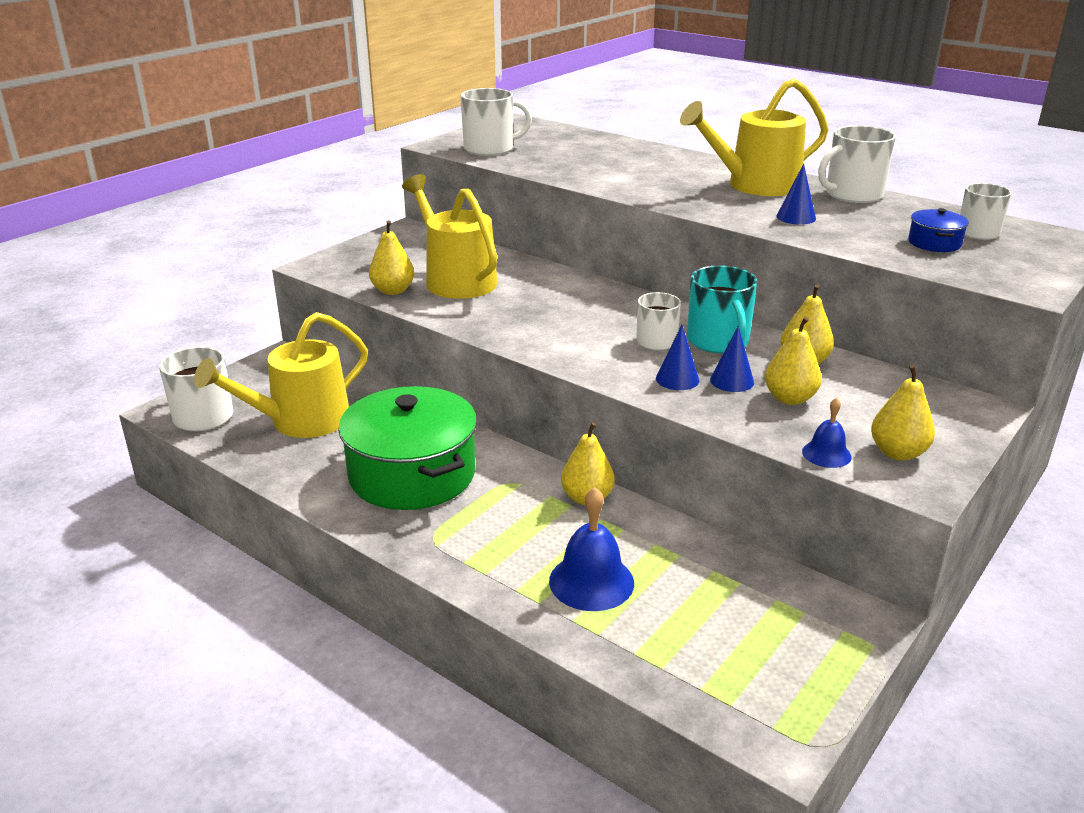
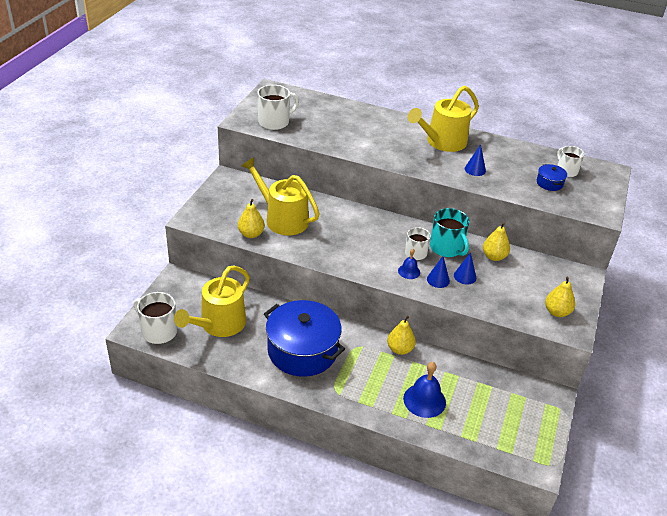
camera: 20 degrees left, 10 degrees up
green pot [338,386,477,510] -> blue pot [264,300,345,377]
yellow pear [765,317,822,405] -> none
blue bell [802,398,852,468] -> blue bell moved to [398,249,420,279]
white mug [818,125,896,203] -> none

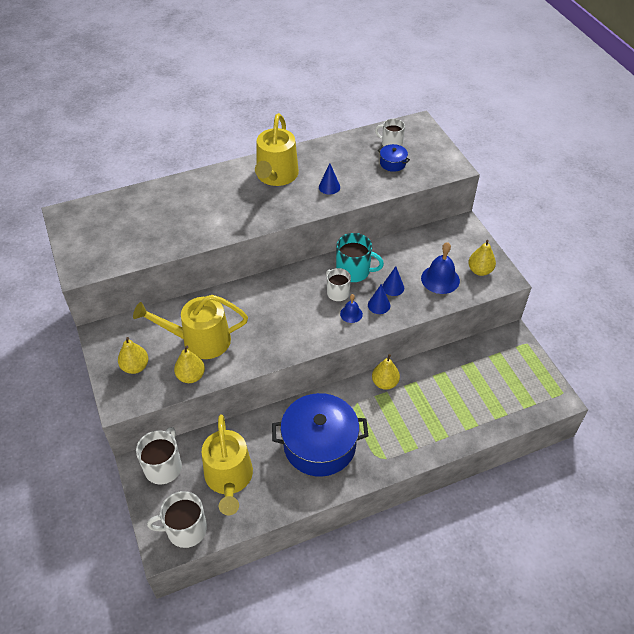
camera: 40 degrees left, 10 degrees up
white mug [257,85,299,130] -> white mug moved to [136,427,182,484]
blue bell [403,362,446,418] -> blue bell moved to [421,242,460,294]
yellow pear [483,222,510,261] -> yellow pear moved to [118,337,148,374]

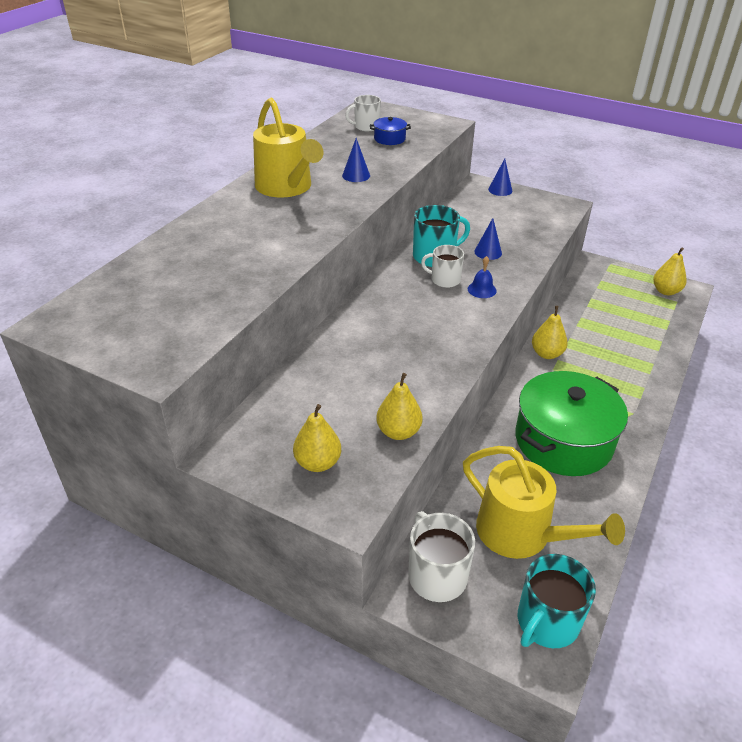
camera: 40 degrees left, 10 degrees down
yellow watering can [133,295,248,359] -> none
white mug [147,491,207,548] -> turquoise mug [518,554,596,648]
blue pot [272,393,368,477] -> green pot [515,371,628,476]
blue cone [368,284,390,314] -> blue cone moved to [488,159,512,196]
blue bell [421,242,460,294] -> none
yellow pear [468,240,496,276] -> yellow pear moved to [653,247,687,295]

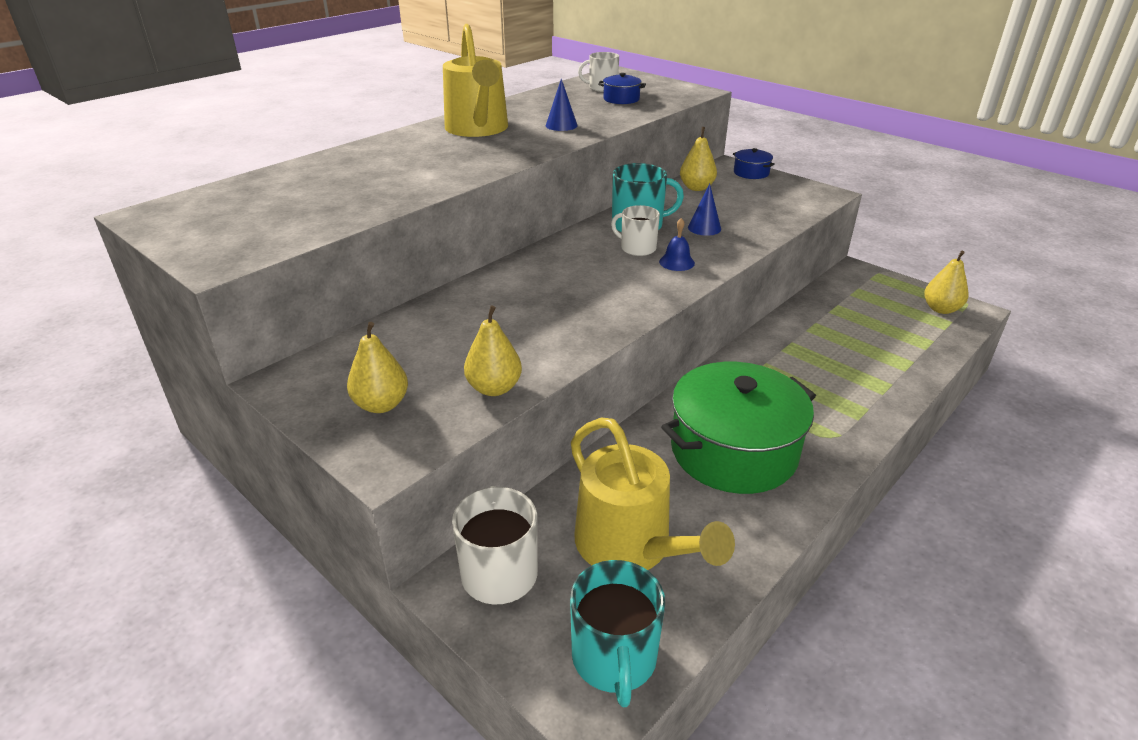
camera: 15 degrees right, 5 degrees down
blue cone [488,159,512,196] -> blue pot [733,148,775,179]
turquoise mug [518,554,596,648] -> turquoise mug turned 60 degrees counterclockwise [570,560,665,707]
yellow pear [532,306,568,359] -> yellow pear moved to [680,127,717,191]

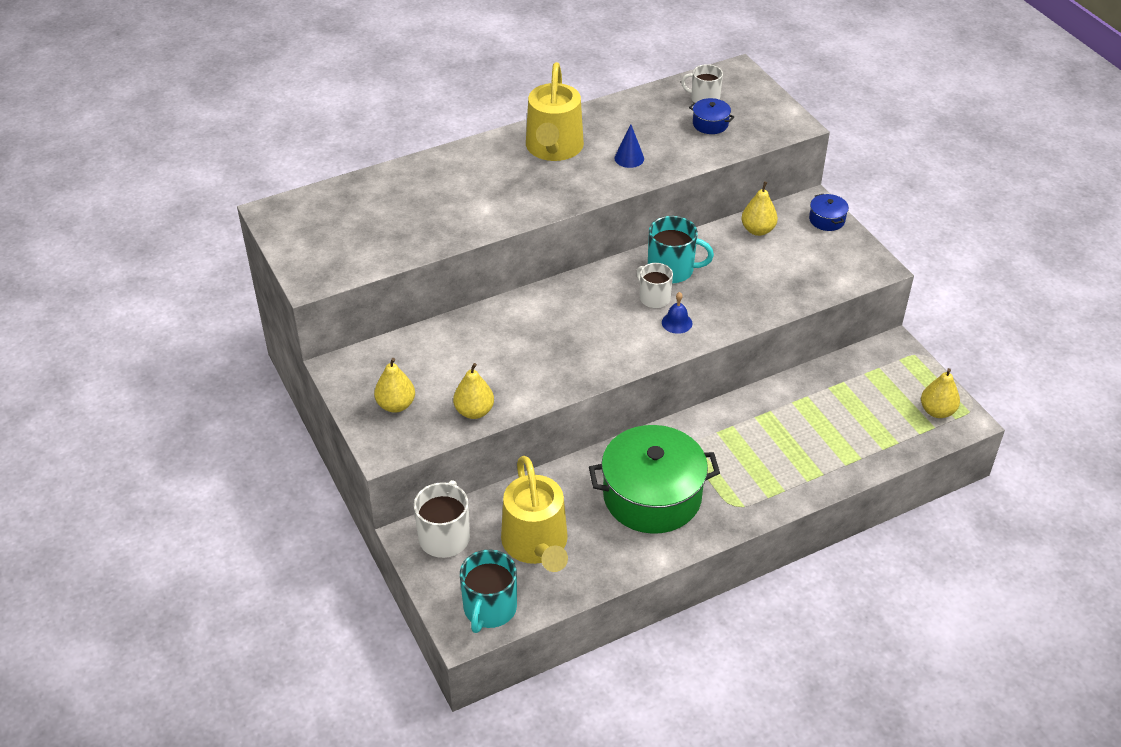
camera: 20 degrees right, 10 degrees up
blue cone [688,184,721,236] -> none

